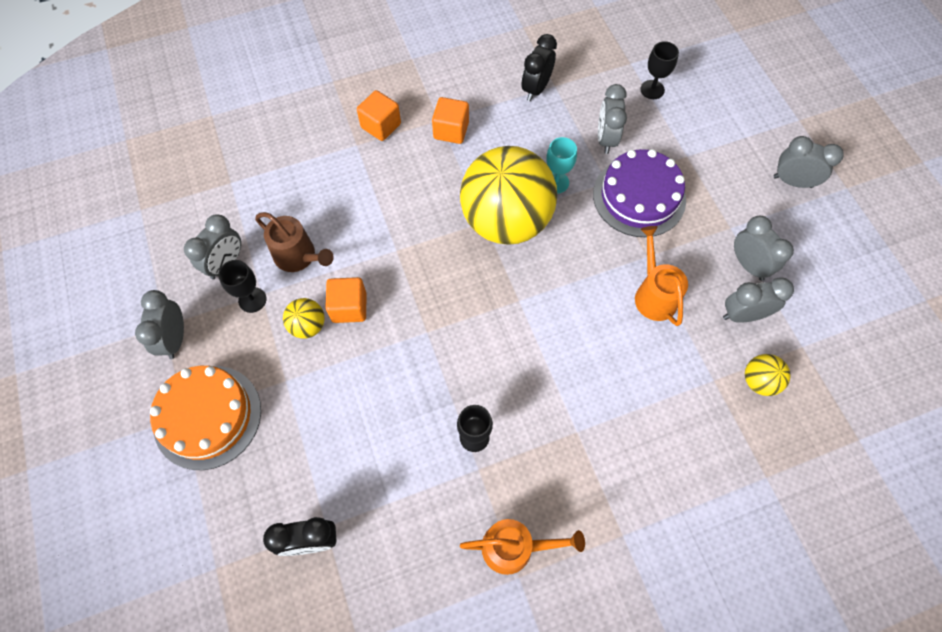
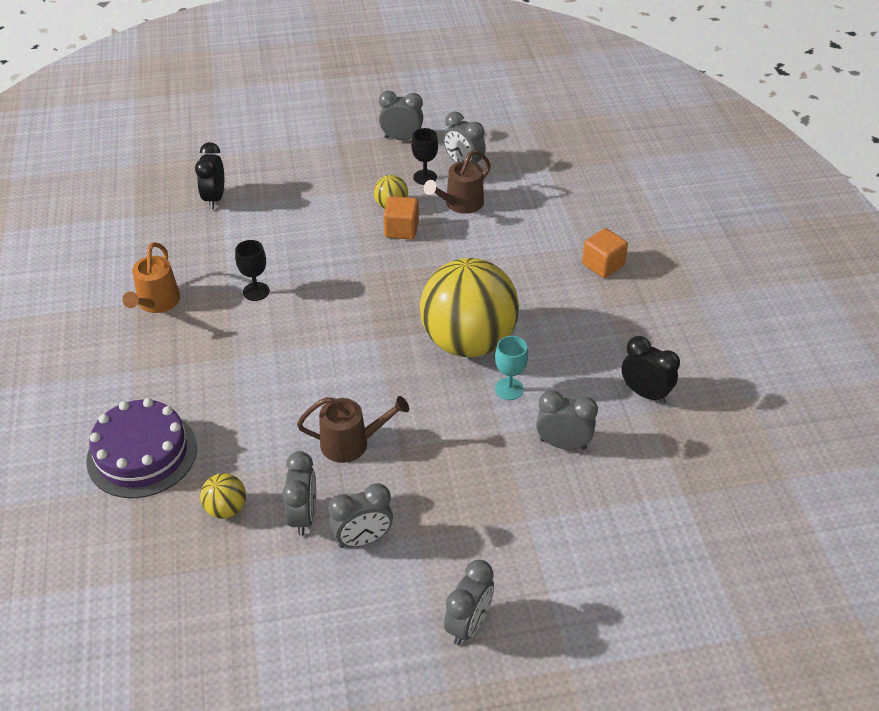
camera: 100 degrees right, 20 degrees down
orange cake [150,366,261,470] -> none
orange cube [432,97,469,144] -> none
purple cake [593,149,686,237] -> purple cake moved to [86,398,197,498]
orange watering can [635,226,688,326] -> brown watering can [297,396,409,463]
black goblet [640,41,679,99] -> none

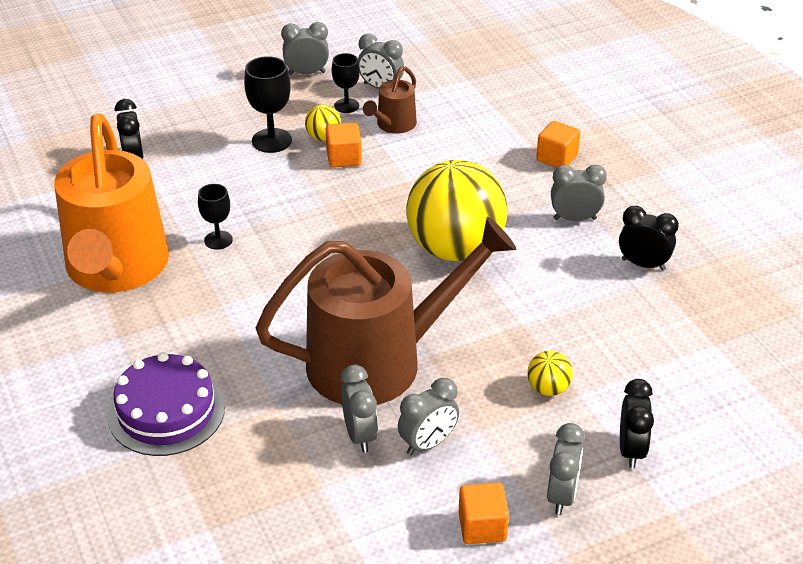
camera: 15 degrees left, 5 degrees down
orange watering can [123,242,180,313] -> orange watering can [54,113,169,292], size x2.29
yellow ball [200,473,246,519] -> yellow ball moved to [527,351,573,396]
brown watering can [297,396,409,463] -> brown watering can [256,217,516,405], size x2.29
turquoise goblet [495,336,528,400] -> none
grey clock [536,390,598,450] -> grey clock moved to [551,165,607,221]
none -> black goblet [244,56,292,153]
none -> orange cube [459,483,509,544]
none -> black clock [620,379,654,469]

